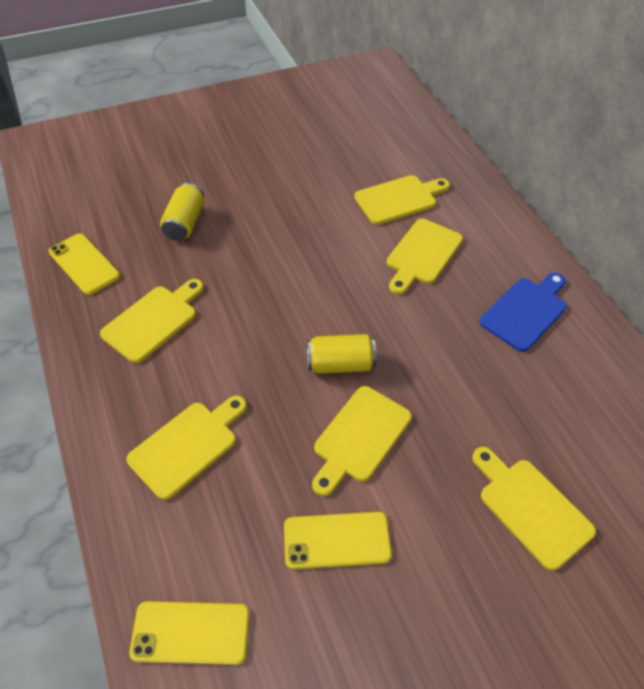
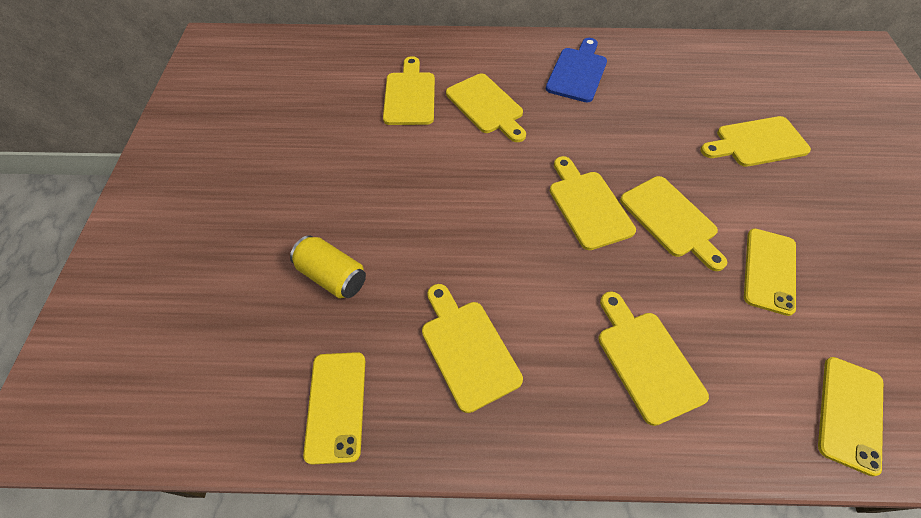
camera: 65 degrees left, 5 degrees up
yellow phone [49,233,120,295] -> yellow phone turned 75 degrees counterclockwise [303,352,365,465]
yellow can [307,334,376,374] -> yellow cutting board [550,156,636,250]
blue cutting board [479,272,567,352] -> blue cutting board turned 45 degrees clockwise [546,38,607,102]

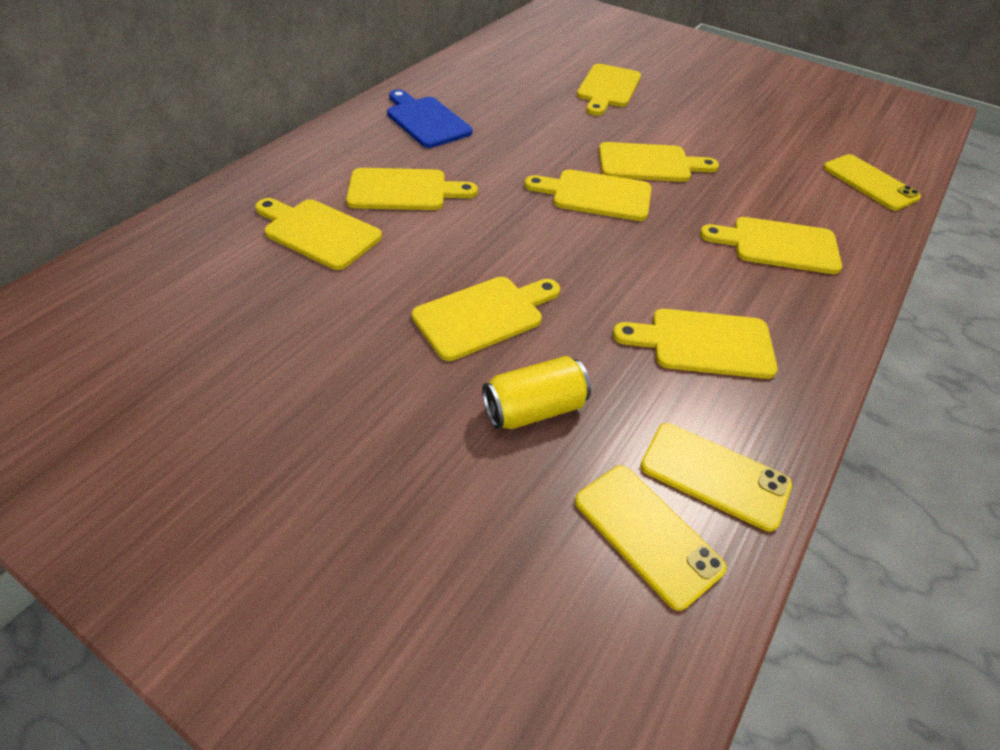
camera: 60 degrees left, 10 degrees down
yellow phone [744,228,796,316] -> yellow phone moved to [575,466,727,611]
none -> yellow cutting board [412,277,560,361]

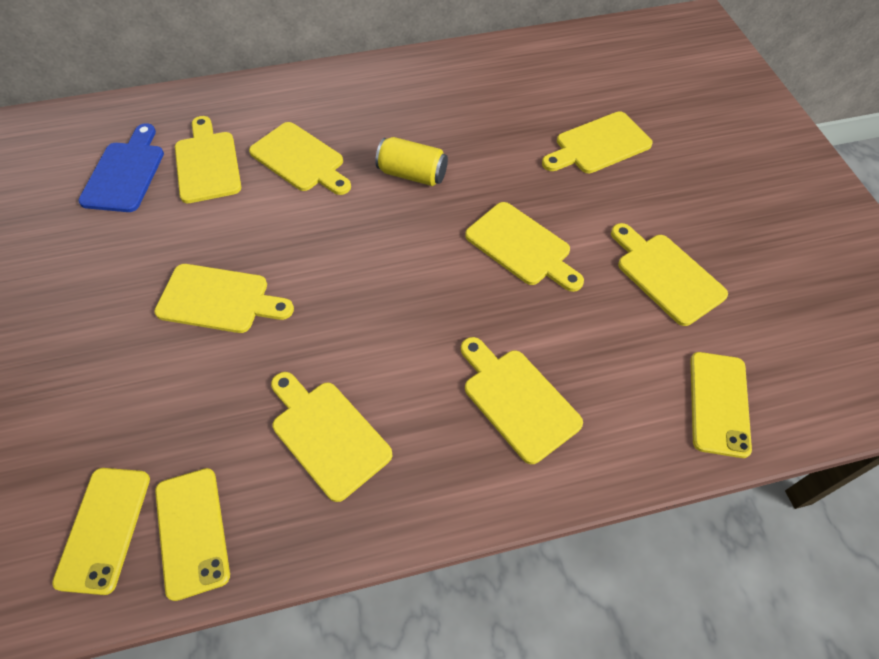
camera: 45 degrees right, 10 degrees up
blue cutting board [387,89,472,148] -> blue cutting board moved to [78,123,164,212]
yellow can [482,356,591,429] -> yellow can moved to [375,137,448,186]
yellow cutting board [525,169,652,221] -> yellow cutting board moved to [611,223,728,326]

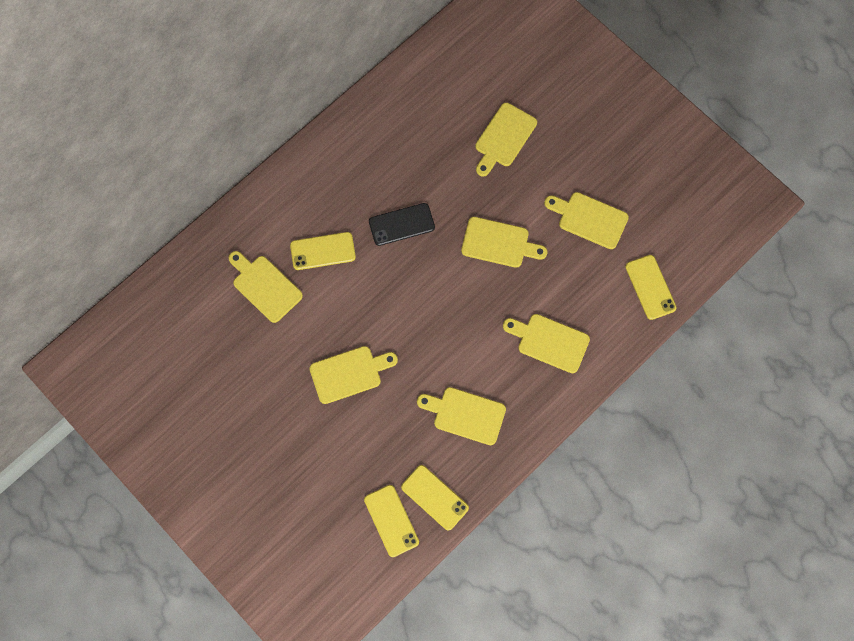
camera: 30 degrees left, 15 degrees up
blue cutting board [78,123,164,212] -> none
yellow cutting board [249,122,351,195] -> yellow phone [290,232,356,270]
yellow can [375,137,448,186] -> black phone [369,203,435,246]

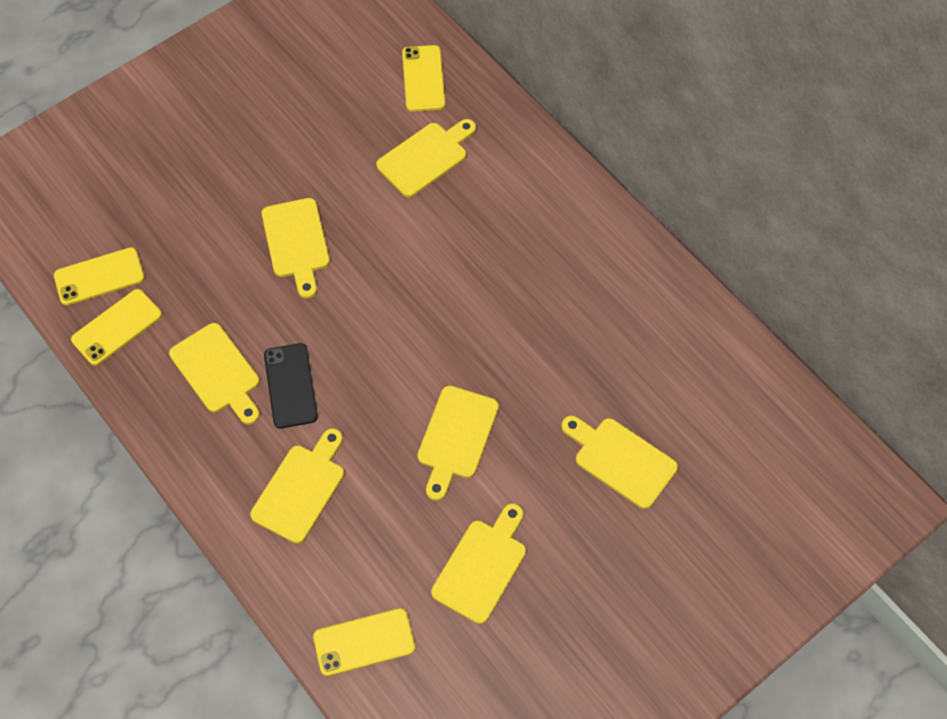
camera: 95 degrees right, 10 degrees down
yellow phone [290,232,356,270] -> yellow phone moved to [402,45,445,112]
black phone [369,203,435,246] -> black phone moved to [264,343,318,428]
yellow cutting board [417,387,506,445] -> yellow cutting board turned 120 degrees clockwise [169,323,260,425]

